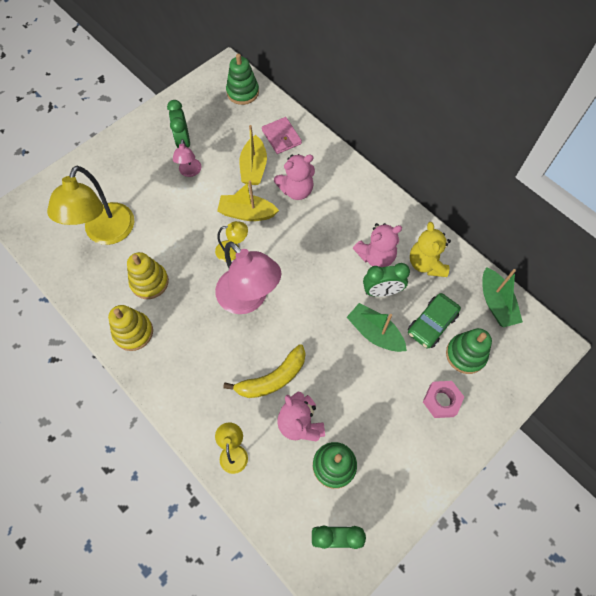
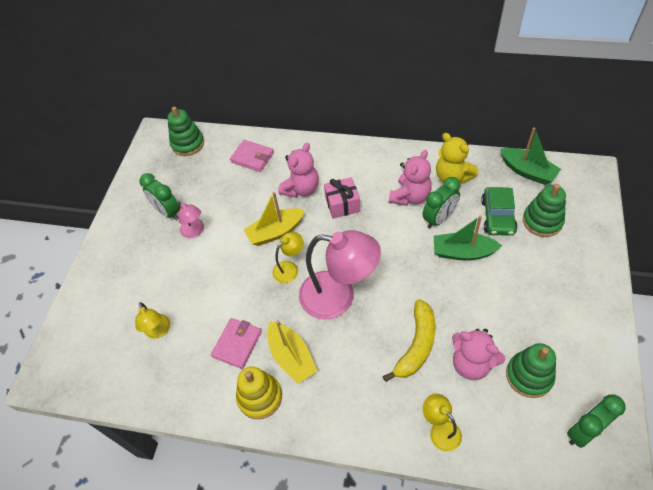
camera: 30 degrees left, 10 degrees down
yellow lamp [47,166,134,245] -> yellow lamp [135,302,170,339], size x0.48
yellow stacking toy [127,252,169,299] -> pink wallet [211,318,262,369]
yellow boat [239,125,267,185] -> yellow boat moved to [267,320,317,384]
pink nut [423,381,464,418] -> none
none -> pink gift [324,177,360,219]

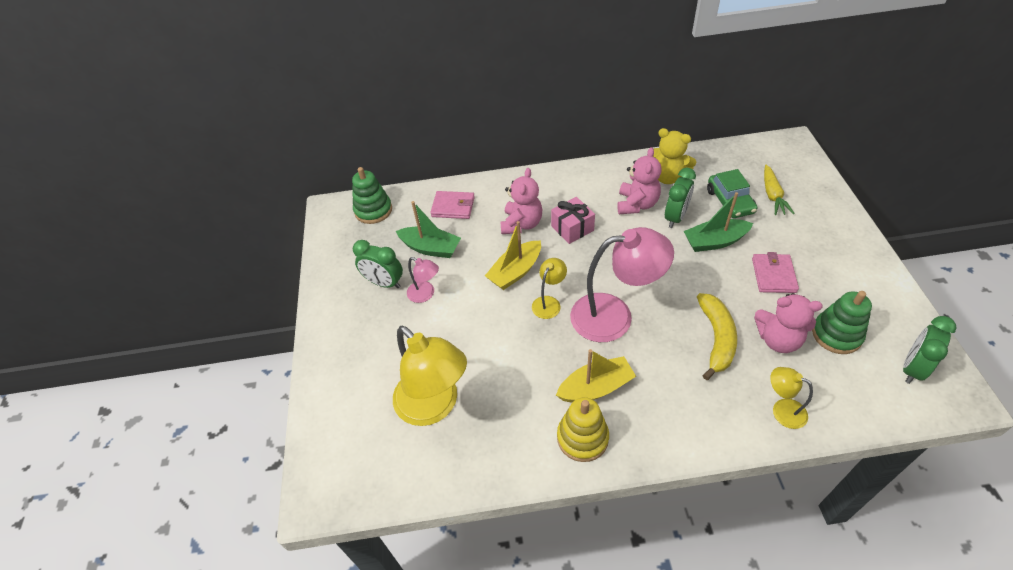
camera: 20 degrees left, 5 degrees down
yellow lamp [135,302,170,339] -> yellow lamp [393,326,467,426], size x2.06
pink wallet [211,318,262,369] -> pink wallet moved to [752,252,799,293]
yellow boat [267,320,317,384] -> yellow boat turned 60 degrees counterclockwise [556,349,636,403]
green boat [500,127,561,185] -> green boat moved to [396,201,461,258]
green stacking toy [523,184,566,237] -> yellow carrot [764,165,795,215]

